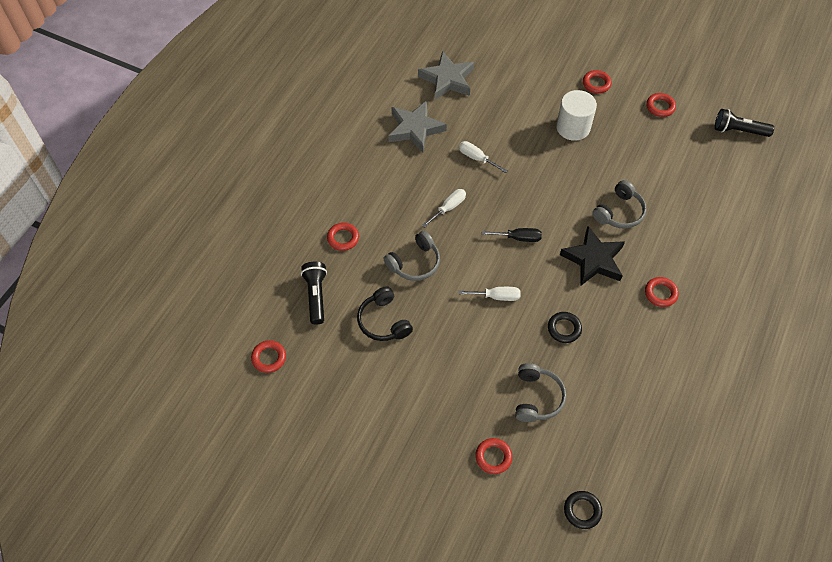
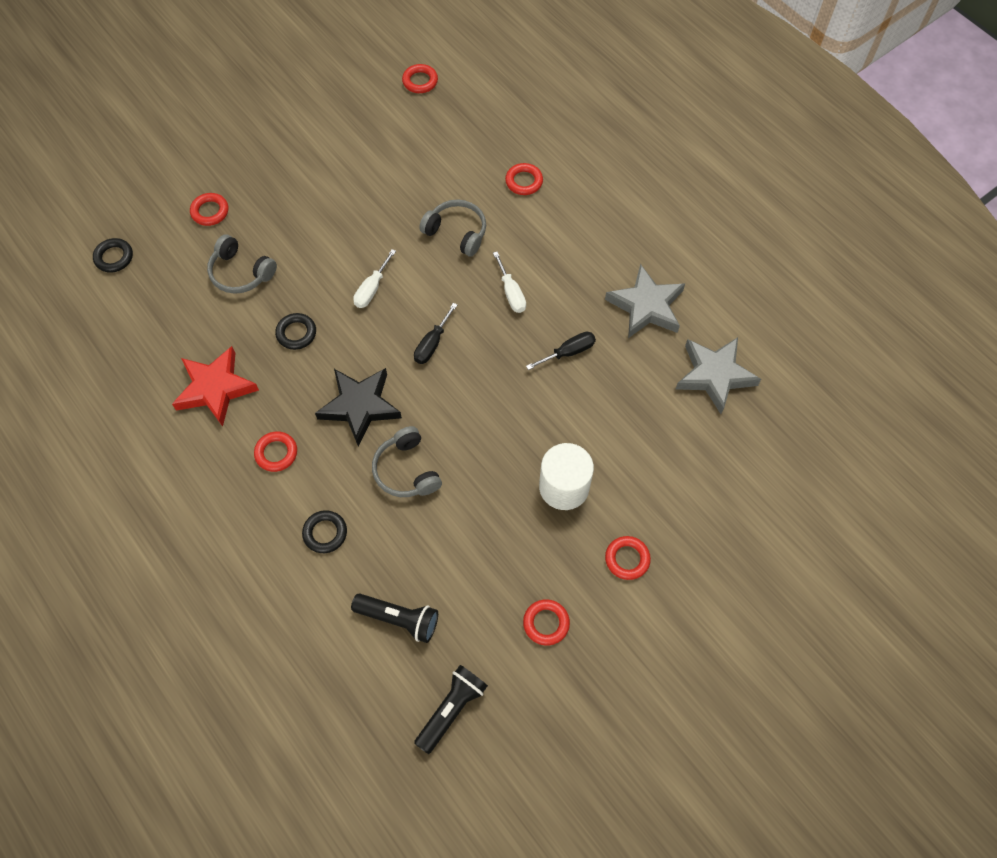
camera: 115 degrees right, 5 degrees up
black flashlight [301,262,327,325] -> black flashlight moved to [351,594,438,643]
black headphones [357,286,413,341] -> none
grey headphones [384,231,440,281] -> grey headphones turned 135 degrees clockwise [419,199,486,257]
white screwdriver [459,141,508,173] -> black screwdriver [526,332,596,370]
none -> red star [172,346,259,427]
none -> black ring [302,510,347,553]

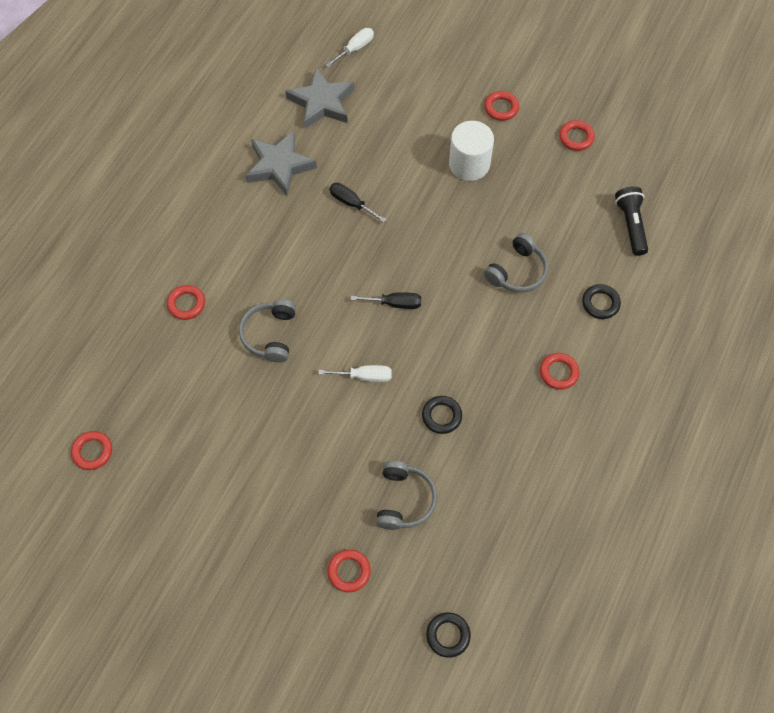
camera: 115 degrees left, 0 degrees up
red star [172,346,259,427] -> none
black star [315,368,402,446] -> none
black flashlight [414,665,488,754] -> none
white screwdriver [493,252,526,313] -> white screwdriver moved to [326,28,374,67]

